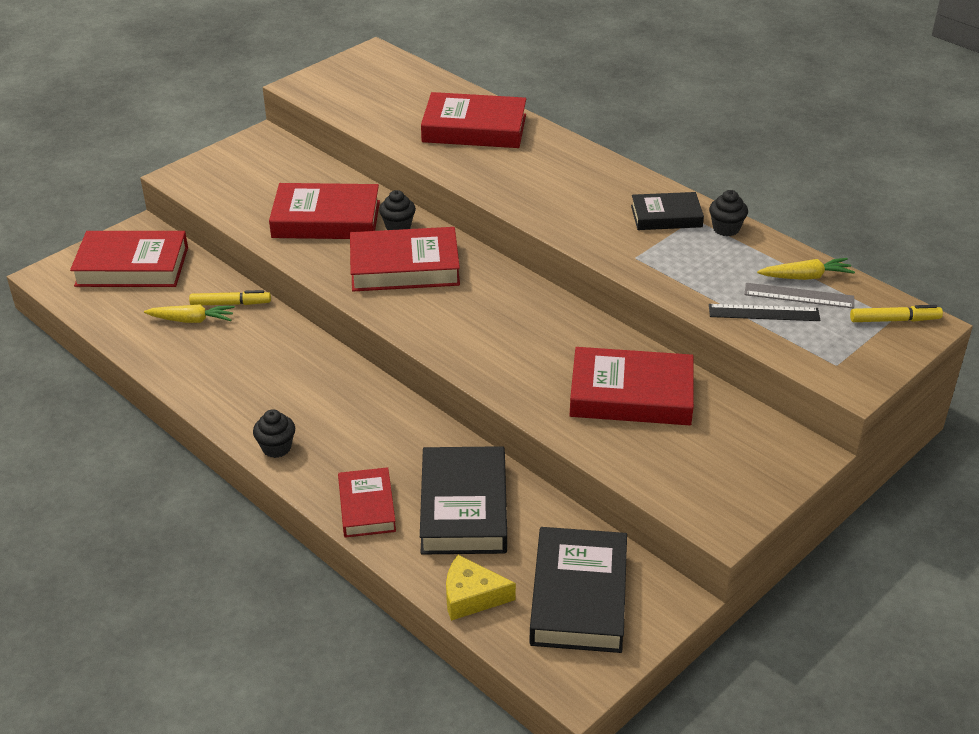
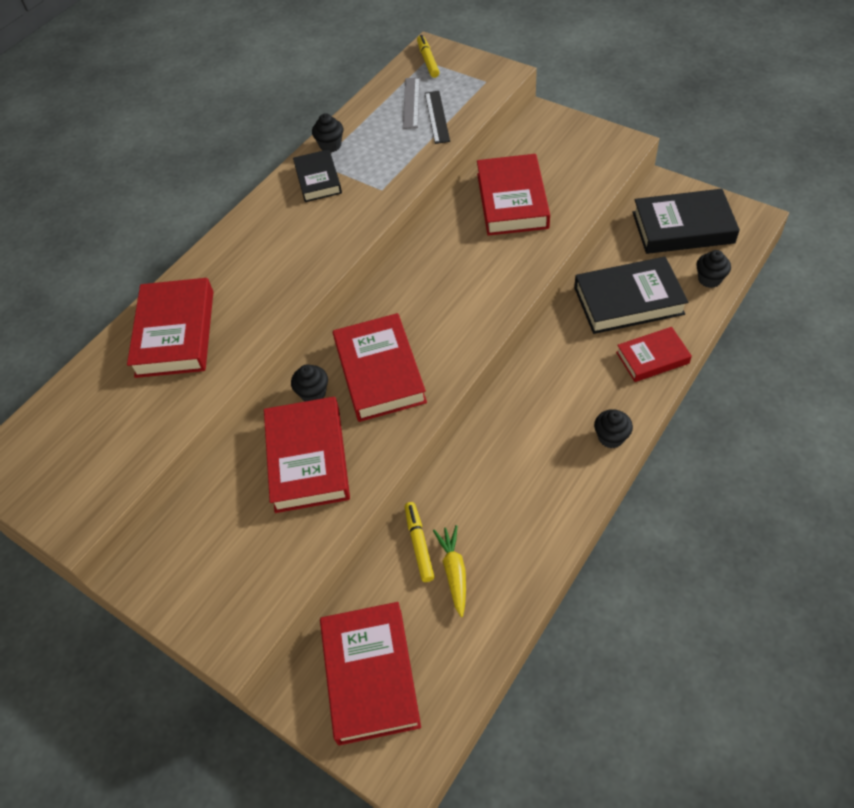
camera: 95 degrees left, 15 degrees up
yellow cheese [446,555,516,621] -> black cupcake [696,250,731,288]
yellow carrot [757,258,855,280] -> none

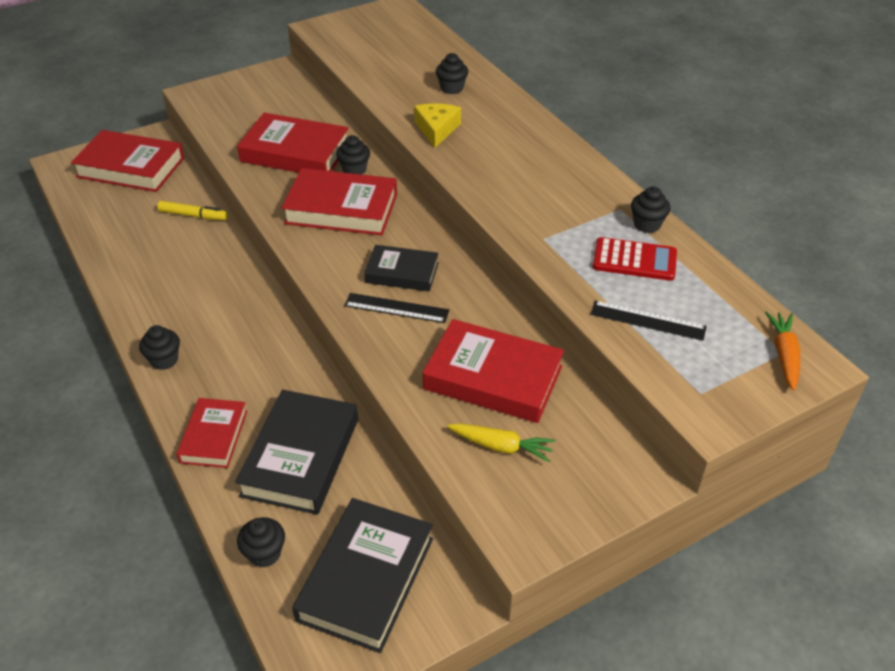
camera: 110 degrees right, 10 degrees down
red book [127,278,213,378] -> black cupcake [436,53,468,94]
black book [293,149,342,202] -> black book moved to [364,245,439,291]
grey ruler [403,77,420,129] -> none
yellow marker [417,35,440,78] -> orange carrot [765,312,800,391]
yellow carrot [433,525,466,617] -> yellow carrot moved to [447,423,556,462]
none -> black ruler [344,293,449,323]
none -> yellow cheese [414,103,461,148]
none -> red calculator [593,237,677,281]

